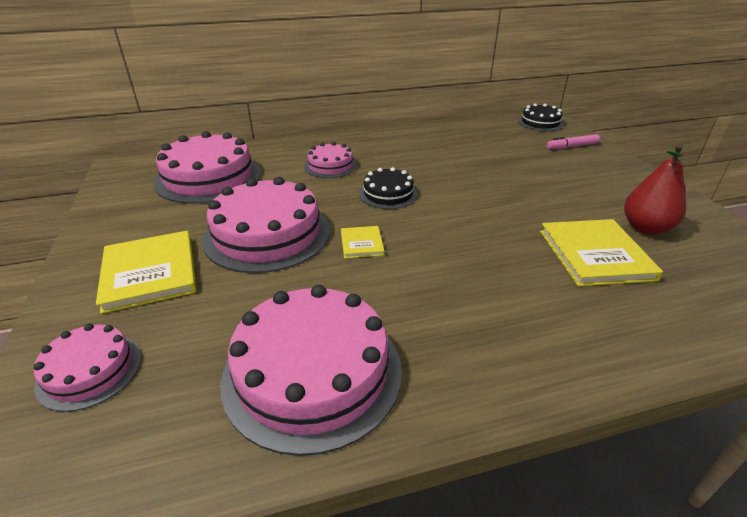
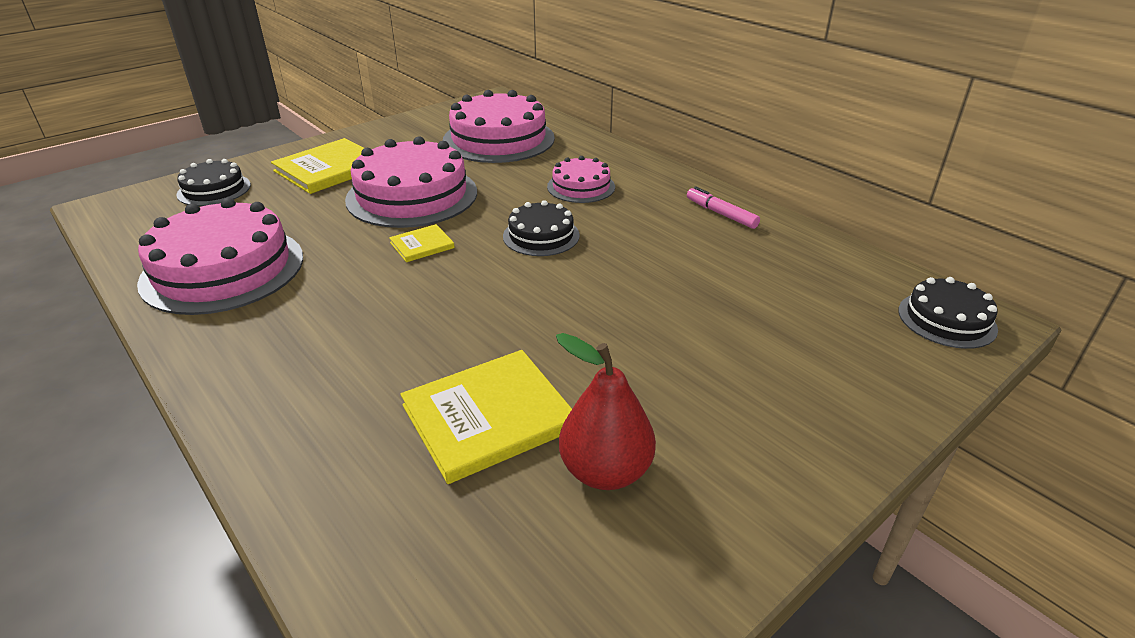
camera: 65 degrees right, 0 degrees up
pink cake [34,324,141,412] -> black cake [176,159,251,206]
pink marker [547,134,600,149] -> pink marker moved to [687,187,760,229]

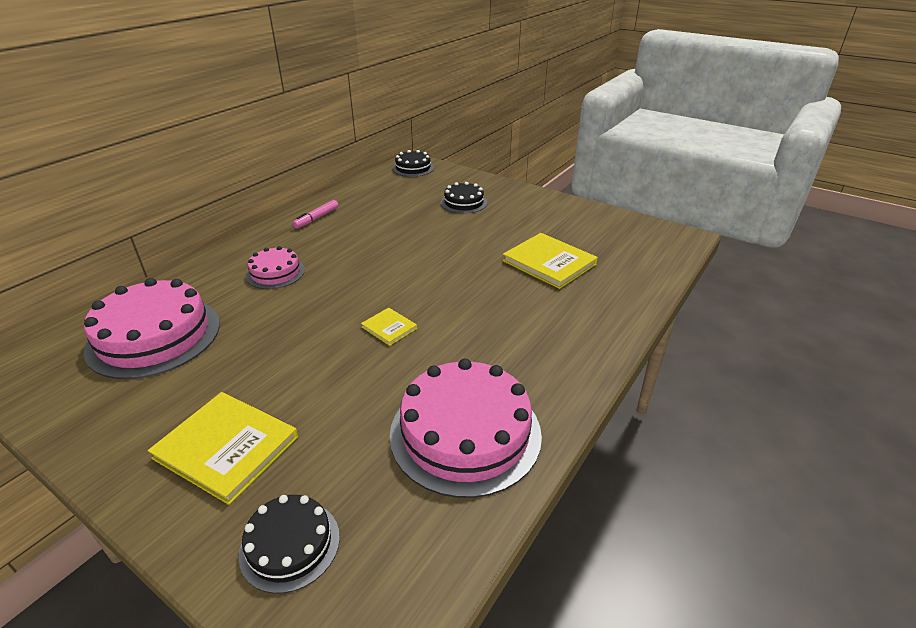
camera: 105 degrees left, 0 degrees up
pink cake [345,136,477,228] -> none
black cake [503,200,580,256] -> black cake moved to [441,182,487,214]
red pear [556,333,656,490] -> none

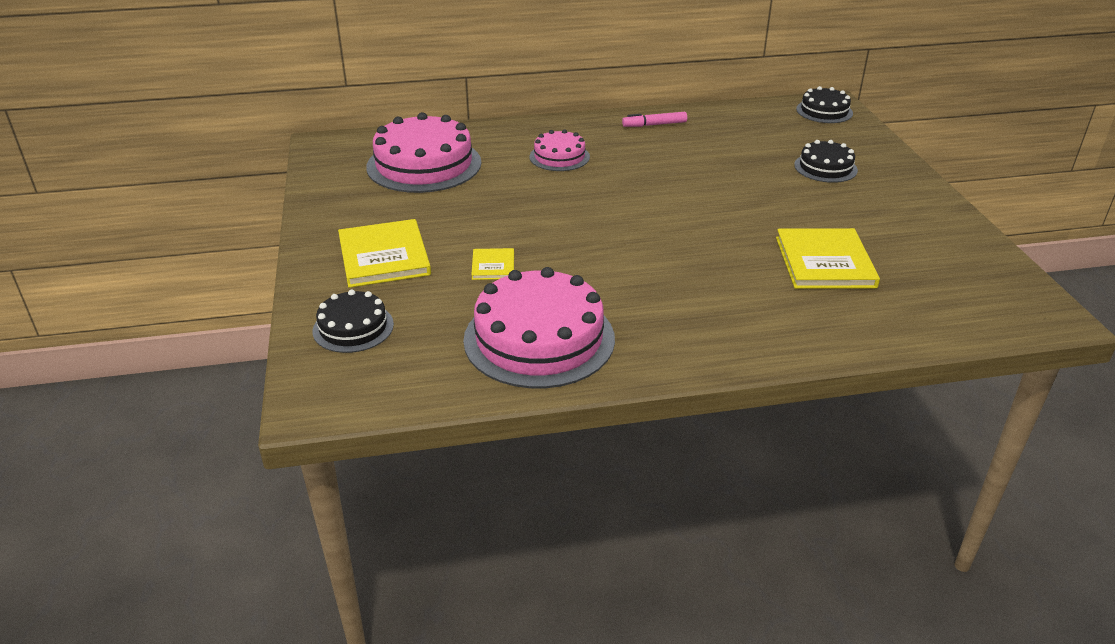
camera: 45 degrees right, 0 degrees up
yellow book [361,308,417,346] -> yellow book moved to [471,248,514,280]

